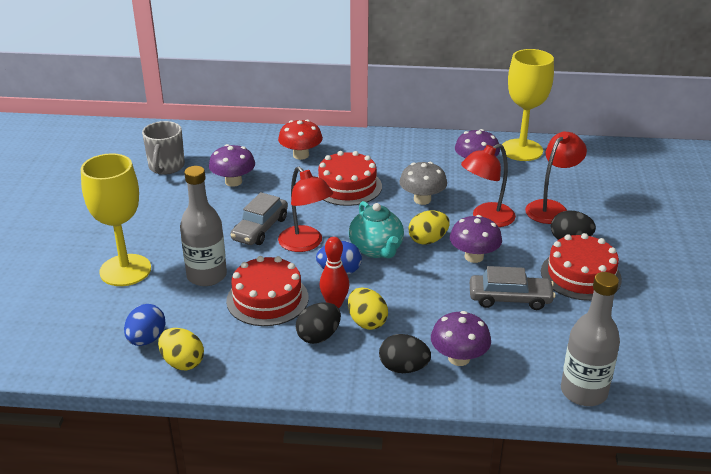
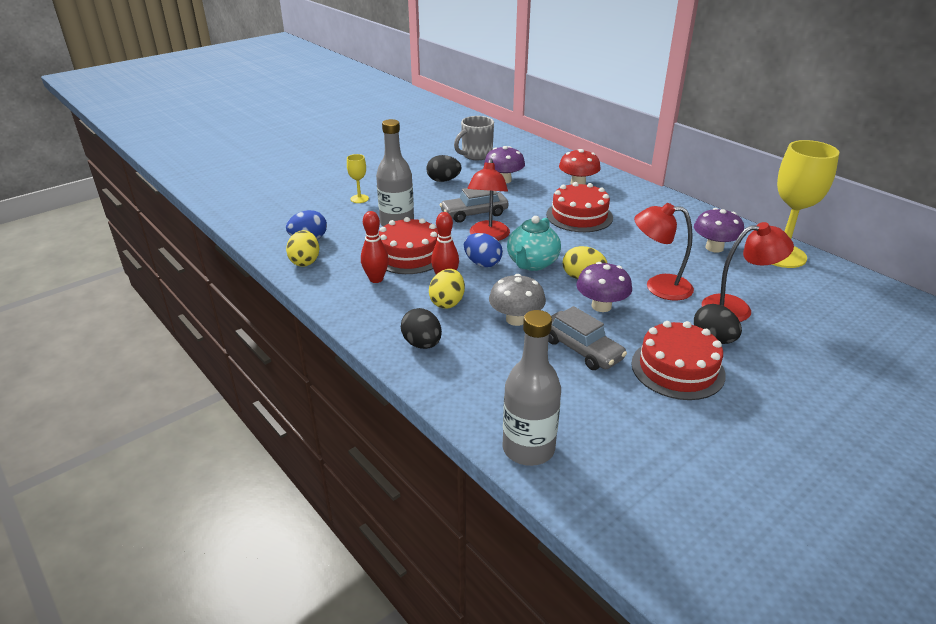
camera: 45 degrees right, 0 degrees up
yellow goblet [81,153,151,286] -> yellow goblet [347,154,369,203], size x0.45
black egg [296,302,341,344] -> black egg moved to [426,155,461,182]
grey mushroom [399,162,447,205] -> grey mushroom moved to [489,274,546,326]
purple mushroom [431,311,491,366] -> none
none -> red bowling pin [361,211,389,283]

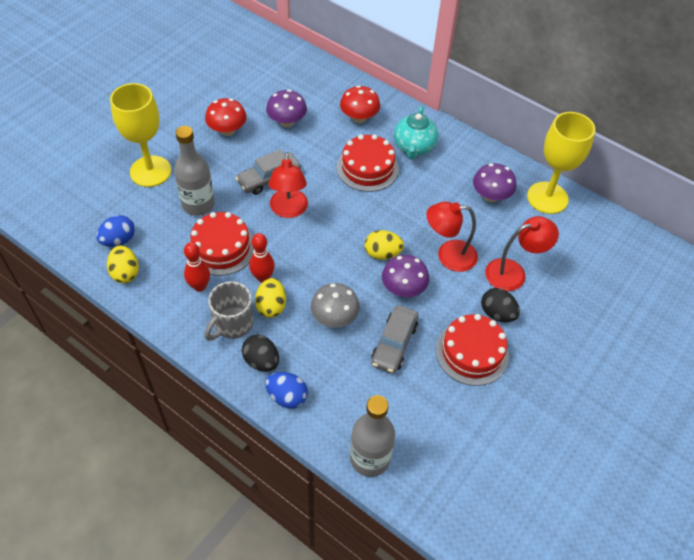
camera: 15 degrees left, 20 degrees up
yellow goblet [347,154,369,203] -> yellow goblet [110,83,171,187], size x2.22
black egg [426,155,461,182] -> red mushroom [205,98,247,136]
grey mug [454,116,494,160] -> grey mug moved to [204,281,253,341]
blue egg [464,233,503,267] -> blue egg moved to [265,372,308,408]
turquoise teapot [507,216,561,271] -> turquoise teapot moved to [394,106,438,160]
grey car [548,306,627,370] -> grey car turned 75 degrees clockwise [371,305,419,373]

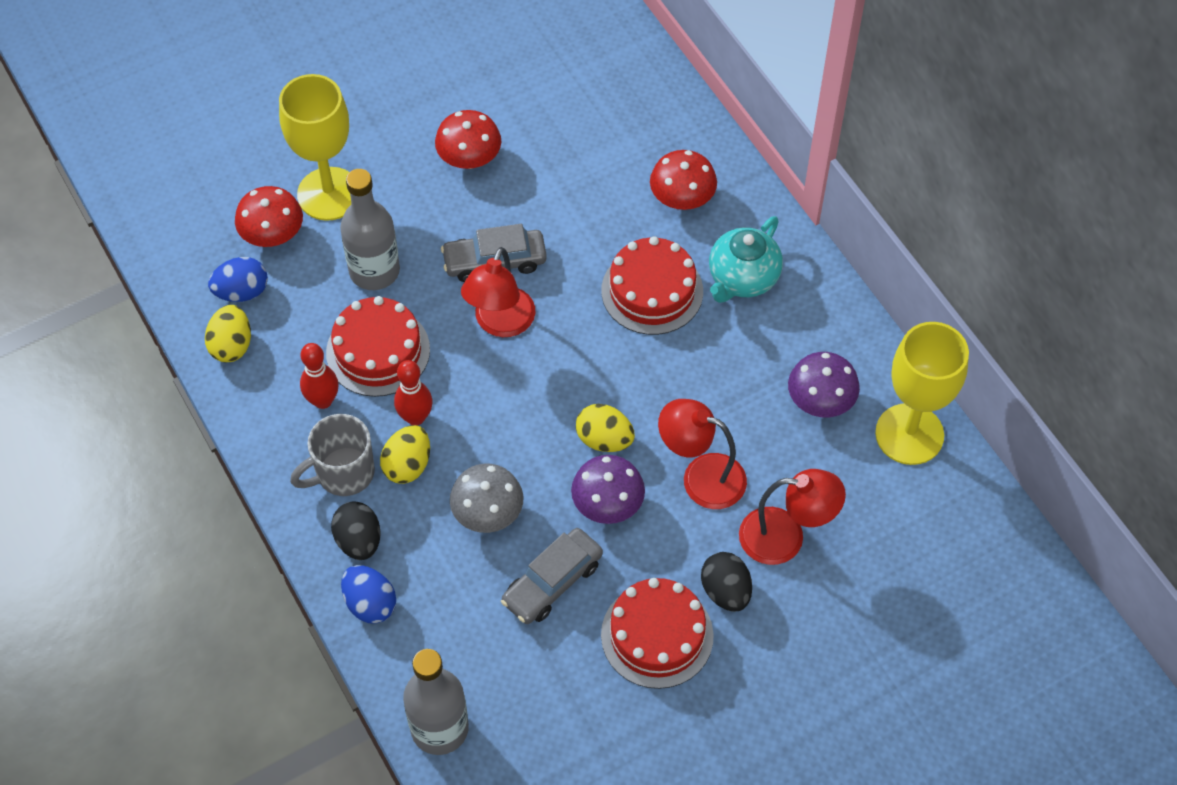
camera: 25 degrees right, 5 degrees up
purple mushroom [266,90,307,127] -> none
none -> red mushroom [235,186,303,247]

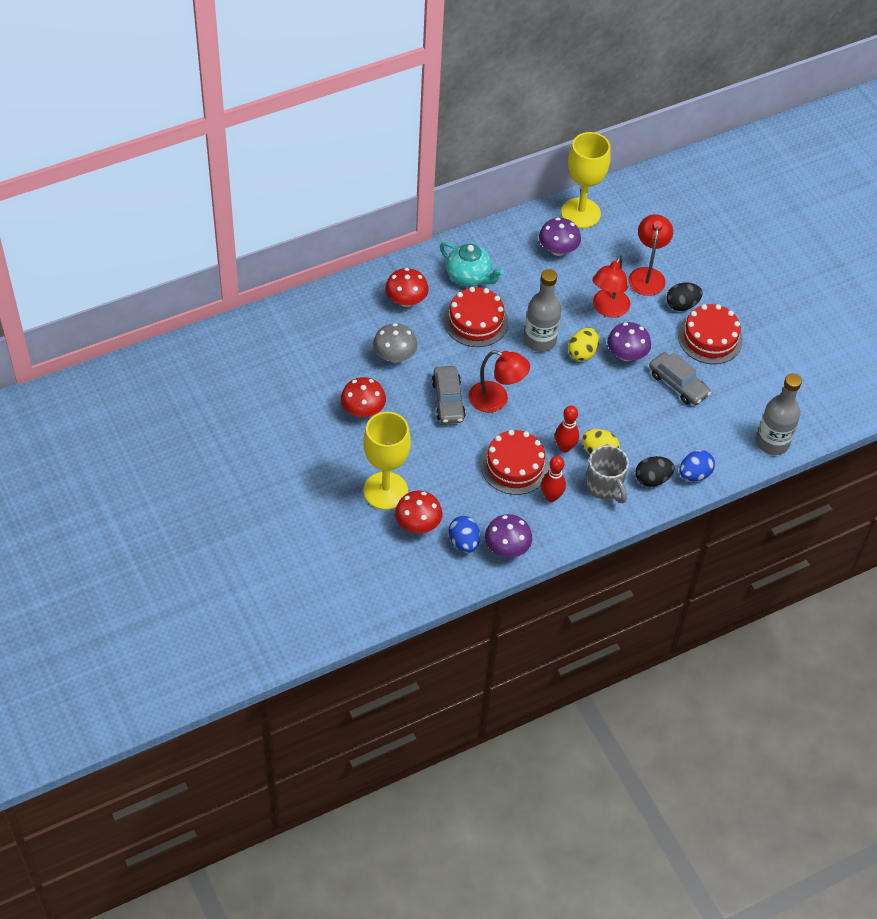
camera: 90 degrees left, 5 degrees down
yellow egg [205,305,251,362] -> purple mushroom [485,514,532,558]
grey bottle [340,169,400,290] -> grey bottle moved to [524,269,561,352]
grey mushroom [450,464,524,533] -> grey mushroom moved to [373,323,417,363]

